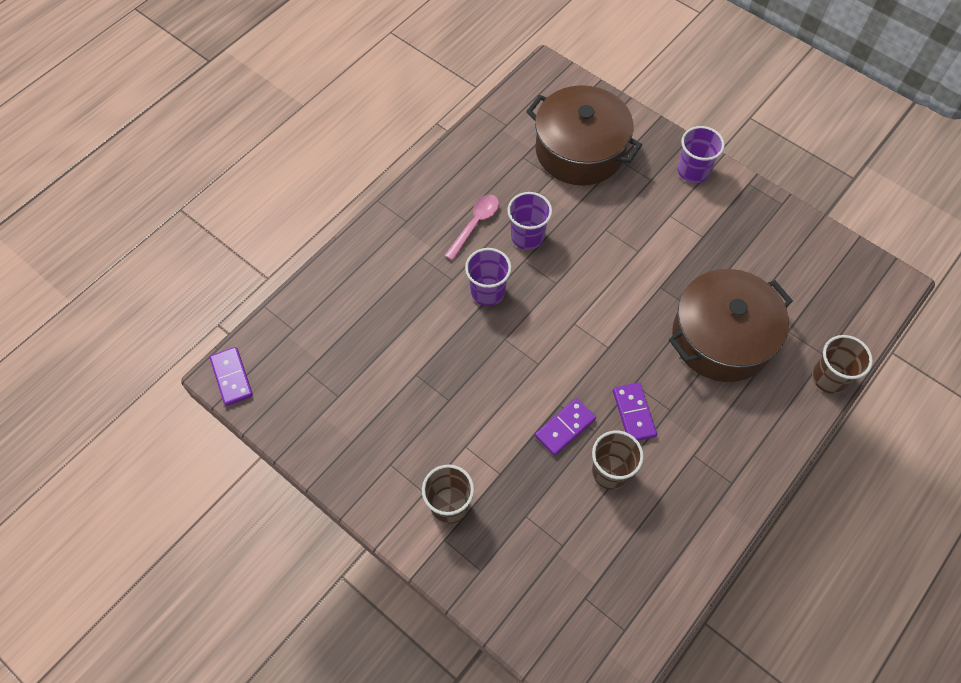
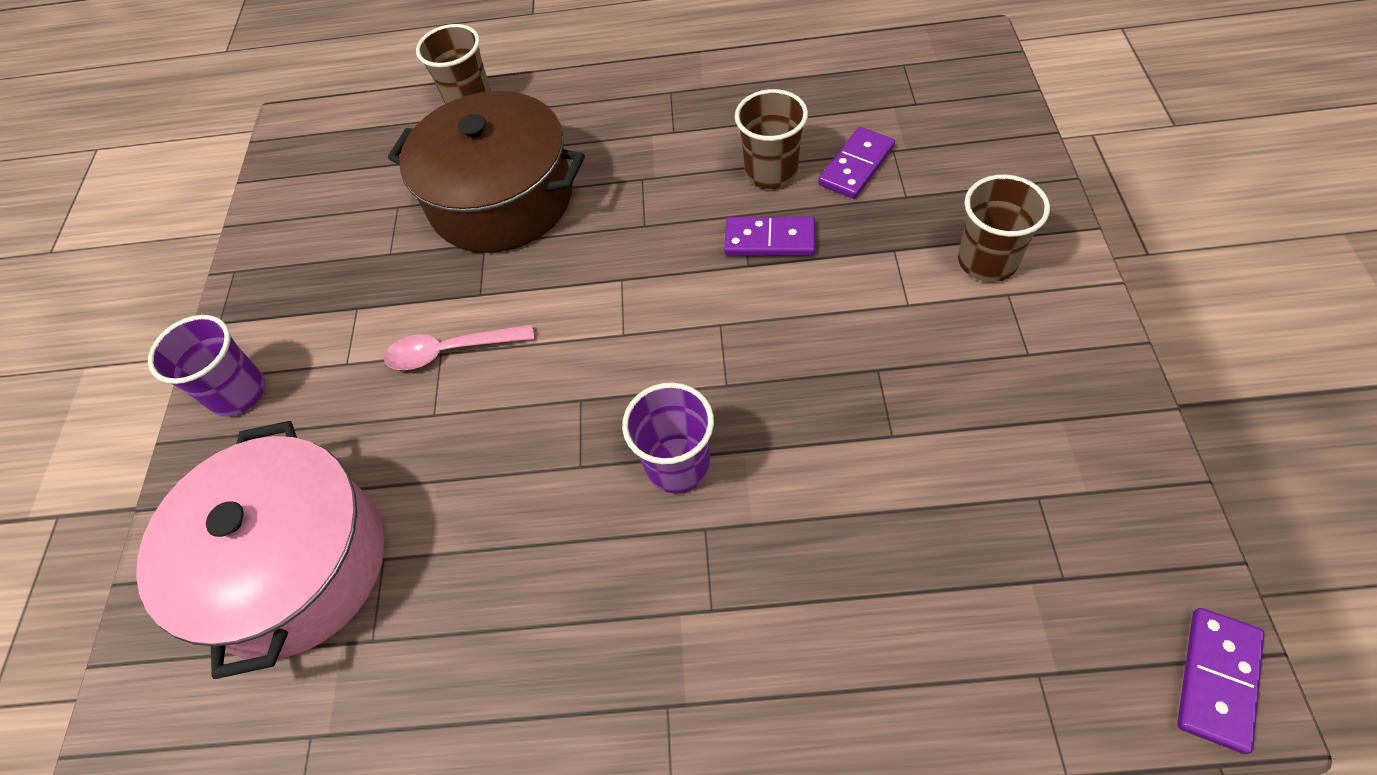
camera: 125 degrees left, 5 degrees down
pink spoon [444,195,499,261] -> pink spoon moved to [384,324,534,370]
purple cup [507,192,552,250] -> none
brown pot [526,85,642,186] -> pink pot [136,421,385,679]
purple domino [613,382,657,441] -> purple domino moved to [818,127,895,199]

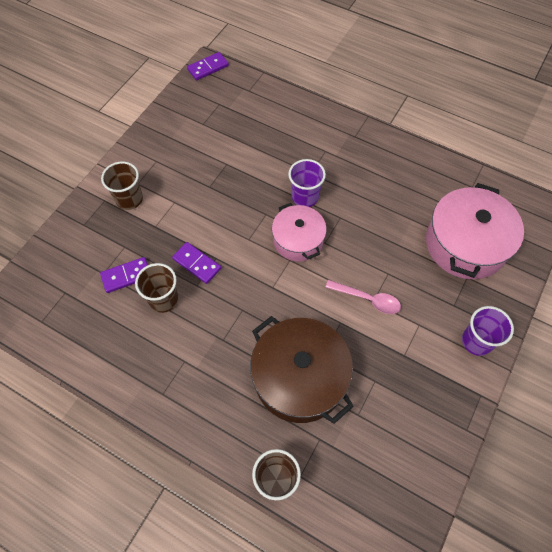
camera: 155 degrees left, 5 degrees up
none -> pink pot [272,203,327,262]

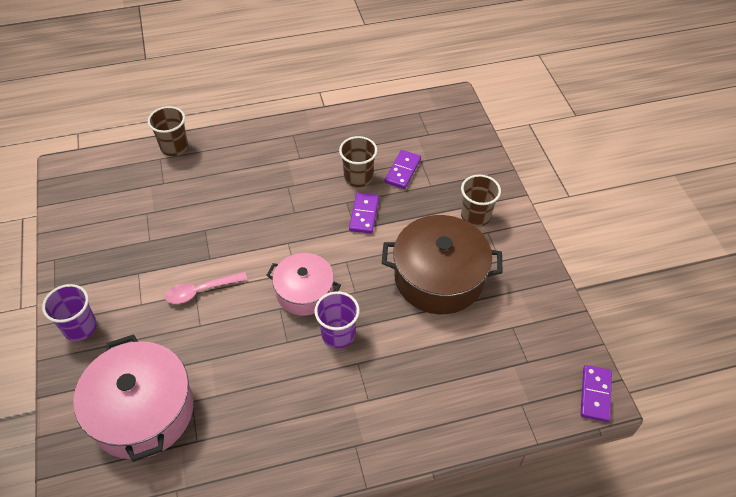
camera: 135 degrees right, 10 degrees down
purple domino [172,242,221,284] -> purple domino turned 75 degrees counterclockwise [349,192,379,234]
brown pot [250,316,354,424] -> brown pot moved to [382,215,502,314]

